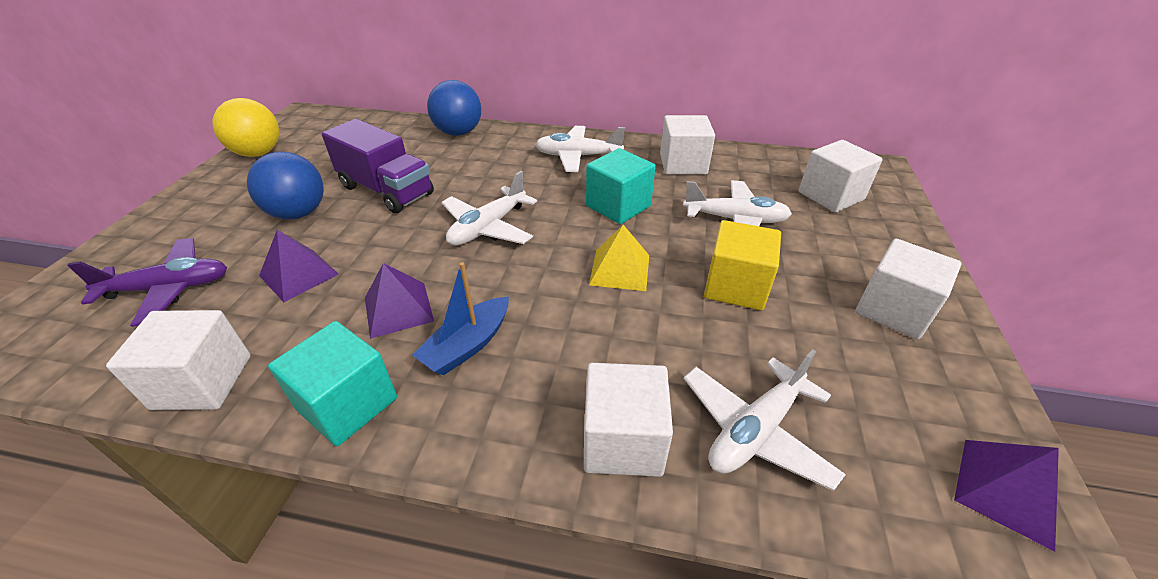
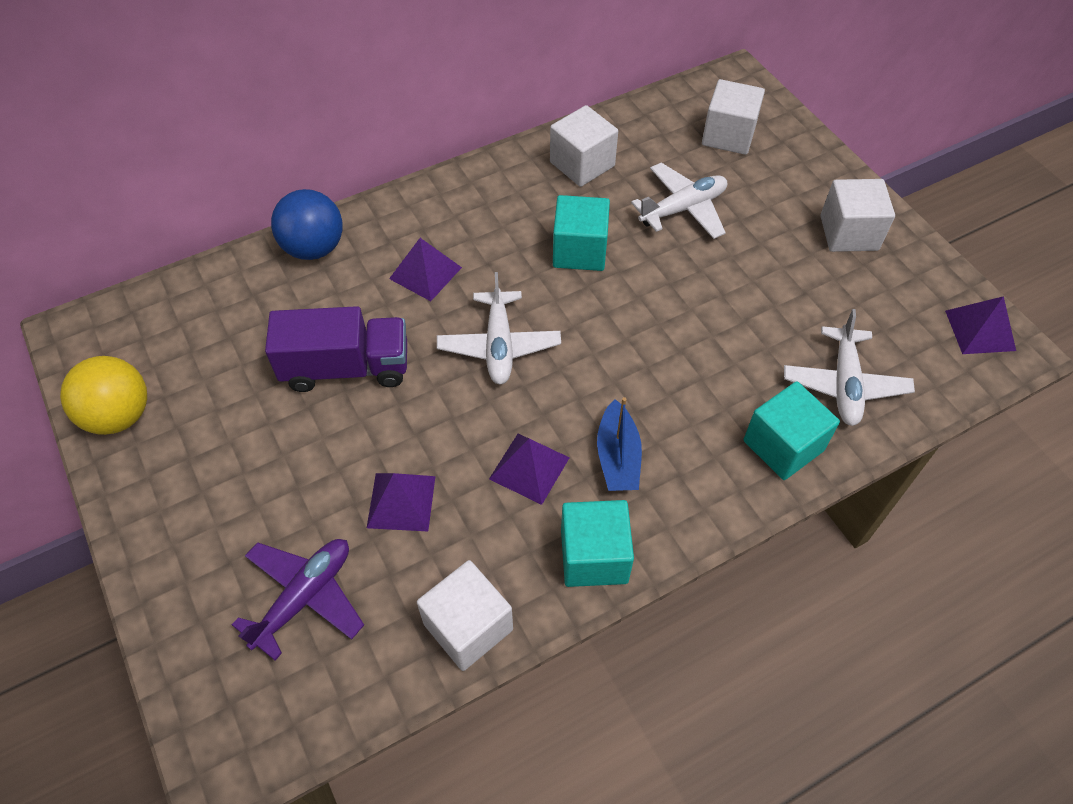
camera: 40 degrees left, 15 degrees up
blue ball [247,151,324,220] -> none
white plane [535,126,625,172] -> none
white cube [584,363,673,477] -> turquoise cube [744,381,840,480]
yellow pyramid [589,225,649,291] -> none
yellow cube [704,220,781,310] -> none
none -> purple pyramid [389,238,462,301]

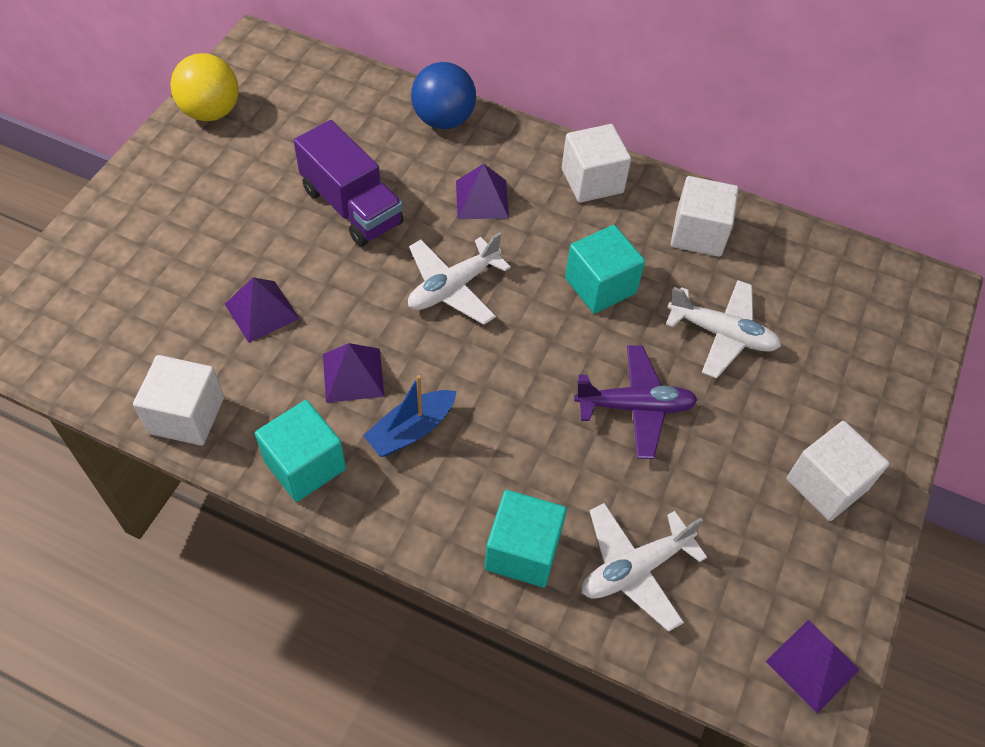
camera: 50 degrees right, 0 degrees up
purple plane [232,539,364,661] -> purple plane moved to [574,345,697,459]
white cube [702,79,765,155] -> white cube moved to [562,124,631,203]

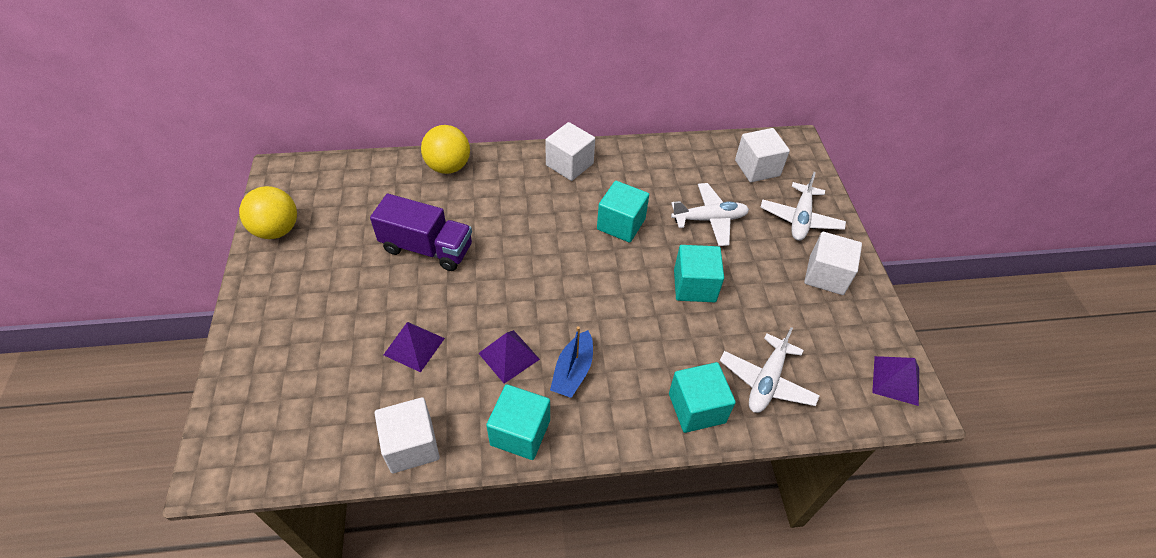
camera: 30 degrees left, 5 degrees down
white plane [408,232,511,325] -> white plane moved to [761,172,846,241]
blue ball [411,62,476,129] -> yellow ball [421,125,470,174]
purple pyramid [456,164,509,219] -> none
purple plane [574,345,697,459] -> turquoise cube [674,245,724,302]
white cube [671,176,739,257] -> white cube moved to [735,128,790,182]

